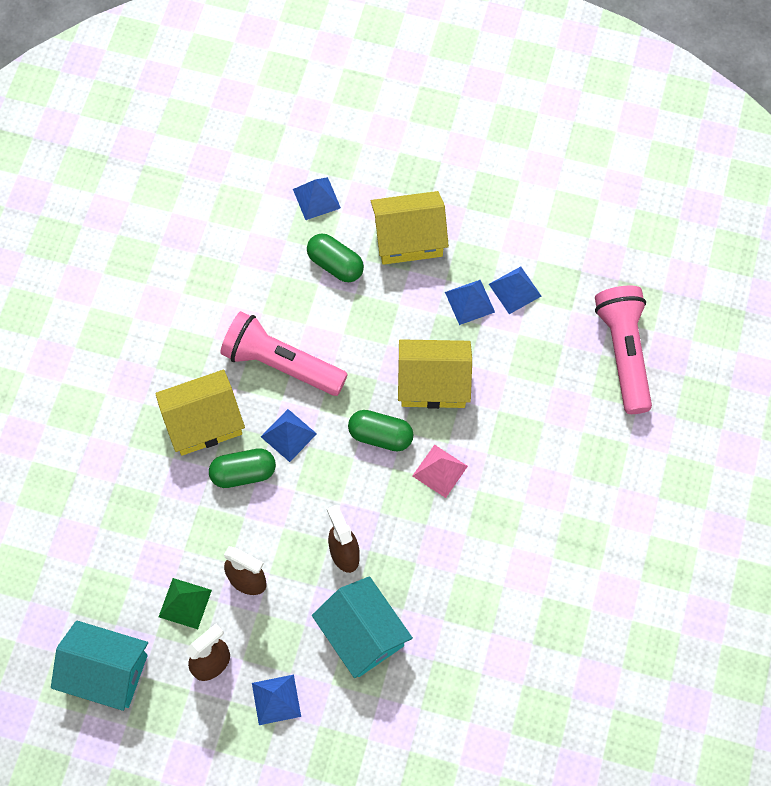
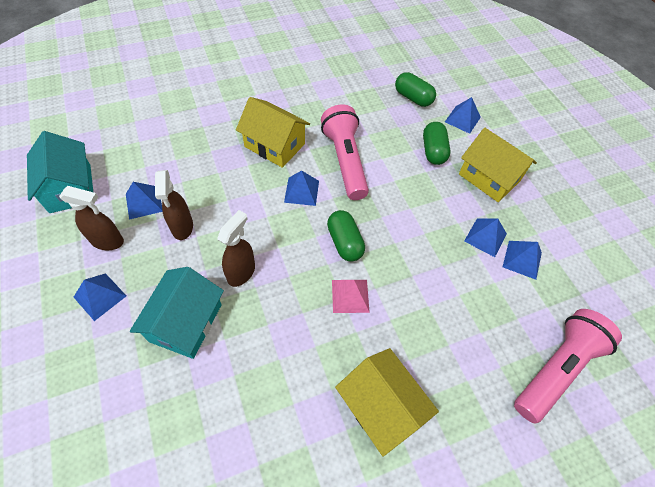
camera: 50 degrees right, 10 degrees down
green pyramid [159,578,212,629] -> blue pyramid [126,182,163,220]
green capsule [209,448,276,488] -> green capsule moved to [395,72,436,107]
yellow house [398,339,472,409] -> yellow house moved to [335,348,439,456]

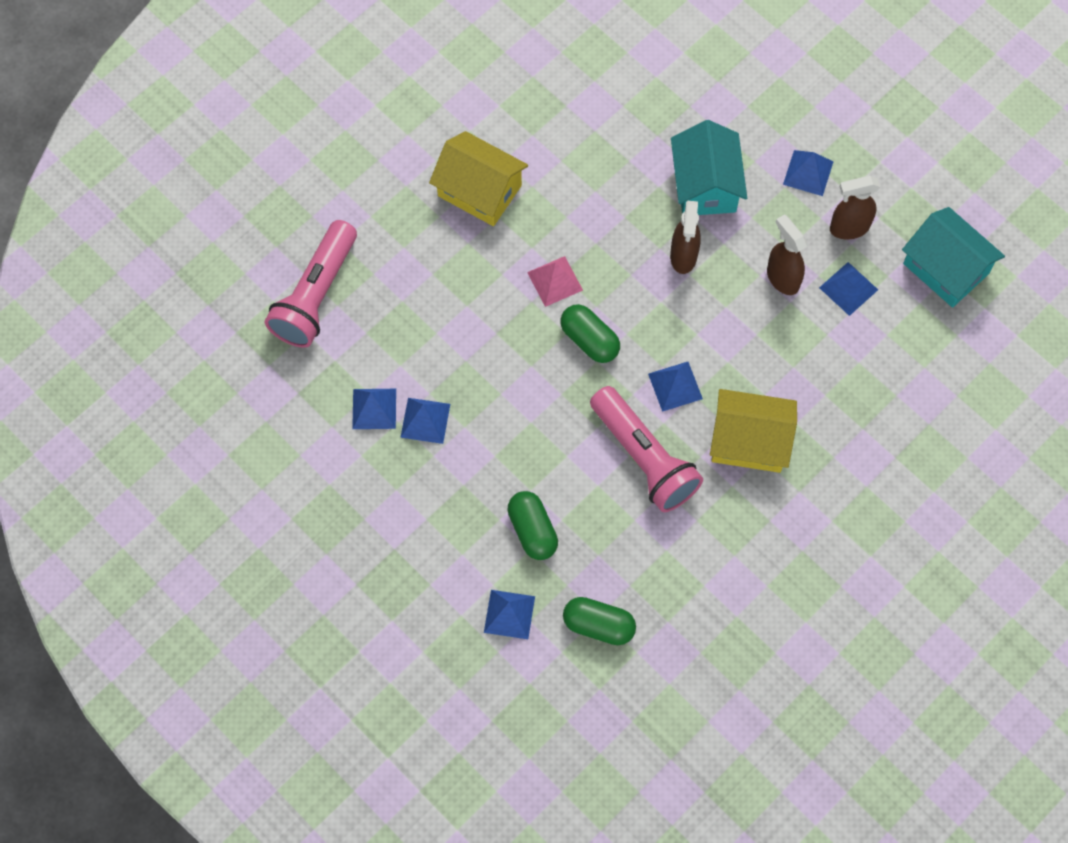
camera: 160 degrees right, 10 degrees up
yellow house [459,128,537,202] -> none

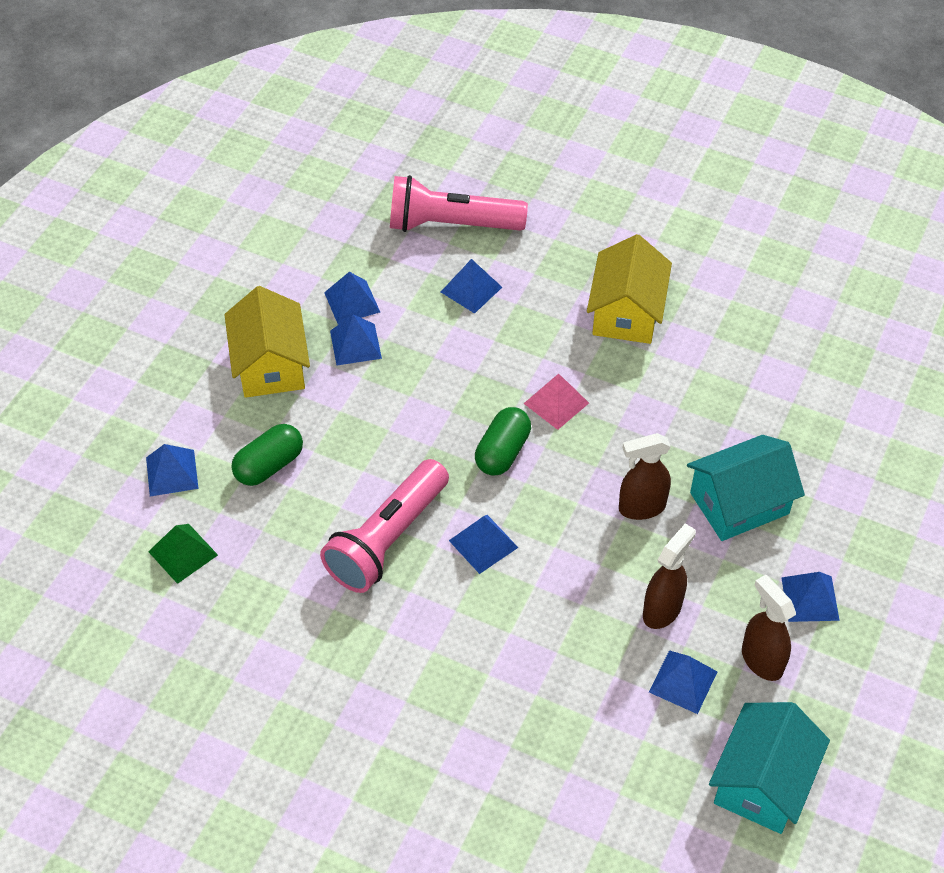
camera: 70 degrees right, 15 degrees down
green capsule [563,597,636,645] -> green pyramid [148,524,218,584]
yellow house [710,389,797,473] -> yellow house moved to [224,286,310,398]
none -> blue pyramid [441,259,502,314]

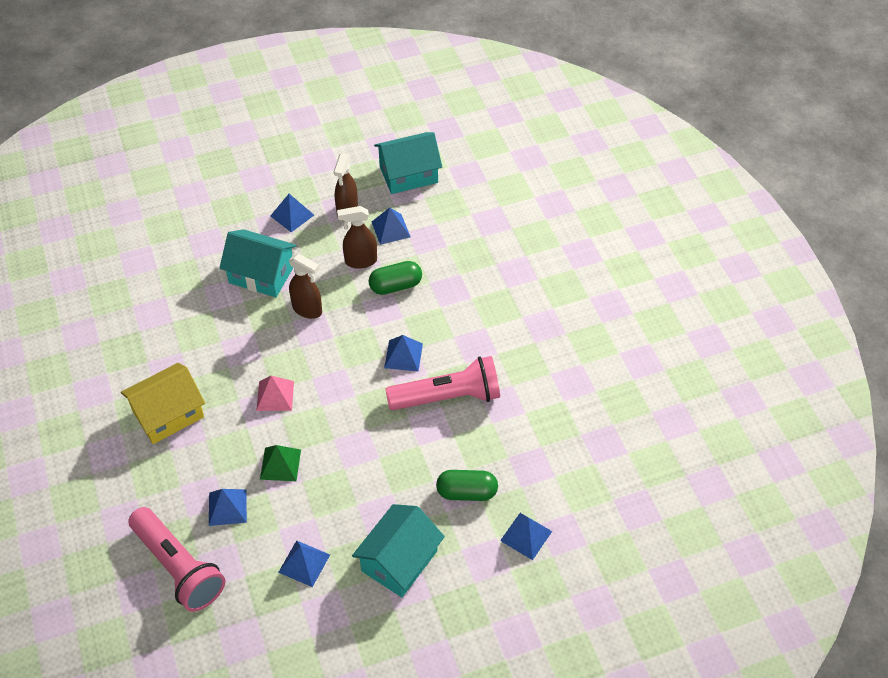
camera: 135 degrees left, 0 degrees up
green pyramid [148,524,218,584] -> green pyramid moved to [260,445,301,481]
yellow house [224,286,310,398] -> turquoise house [352,504,445,597]
blue pyramid [330,314,382,365] -> none
green capsule [475,407,531,476] -> green capsule moved to [369,261,422,295]

